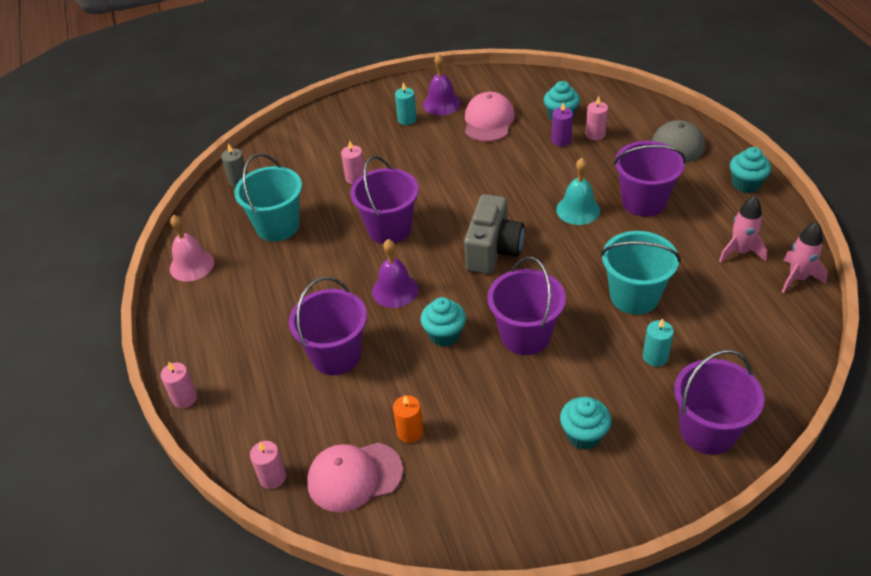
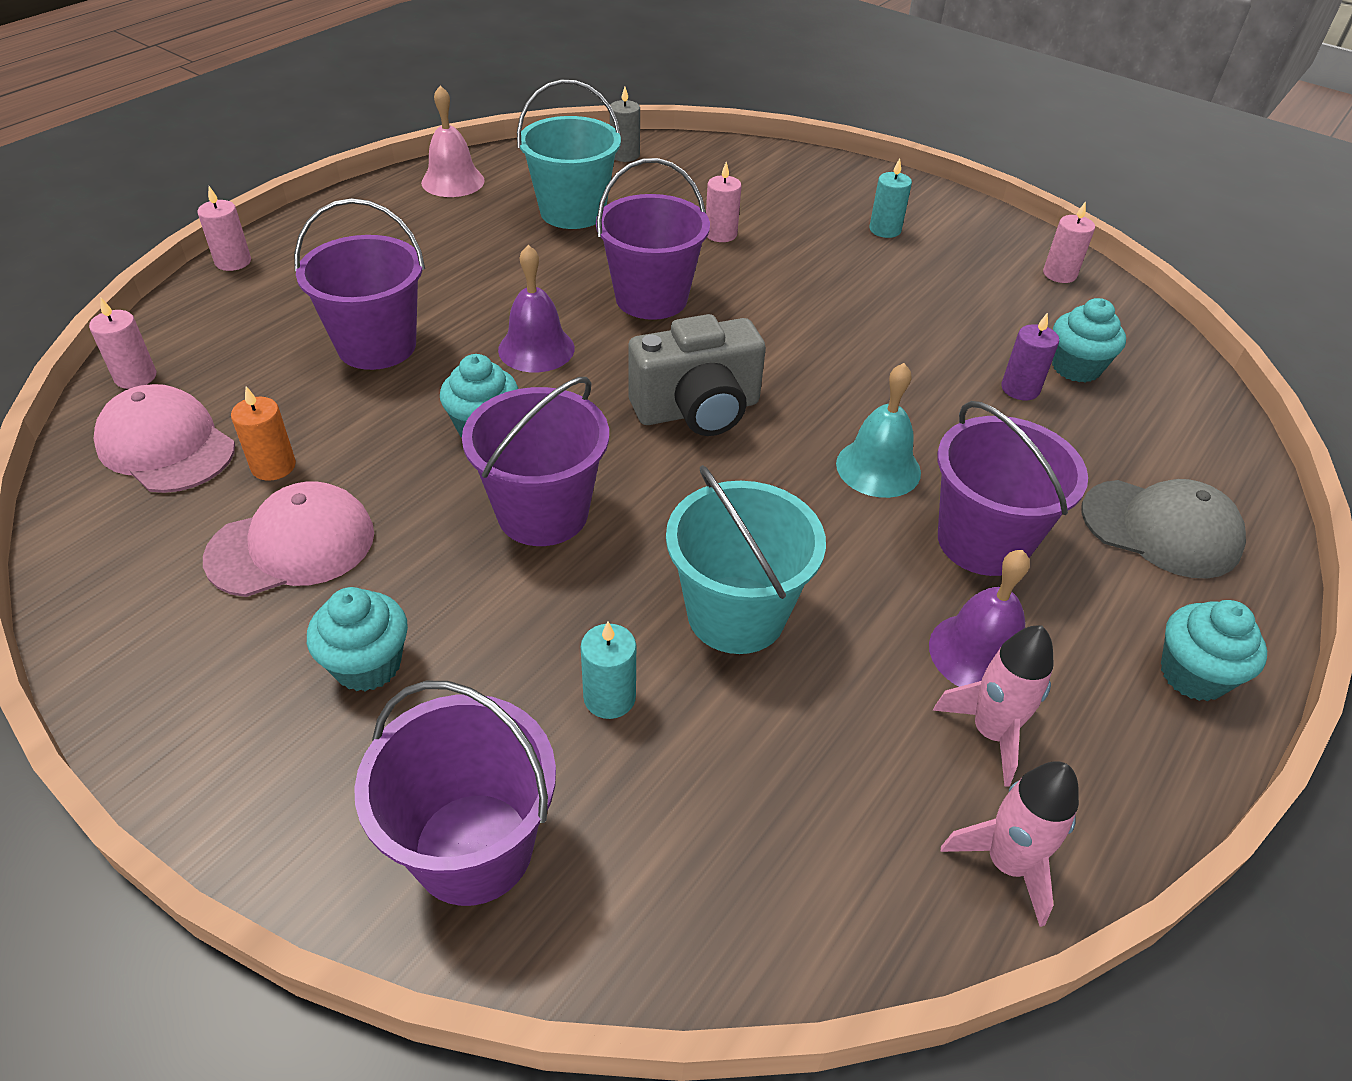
camera: 50 degrees right, 0 degrees up
purple bell [423,54,461,115] -> purple bell moved to [929,550,1030,687]
pink cap [465,92,515,142] -> pink cap moved to [203,481,374,597]
pink candle [585,96,608,140] -> pink candle moved to [1043,201,1095,283]

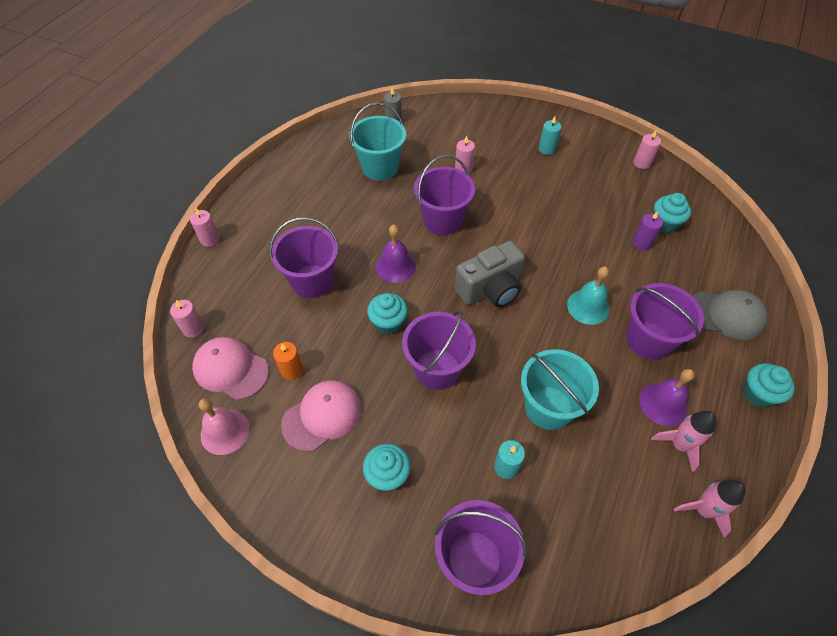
camera: 10 degrees left, 10 degrees up
pink bell [421,85,485,197] -> pink bell moved to [199,398,250,455]

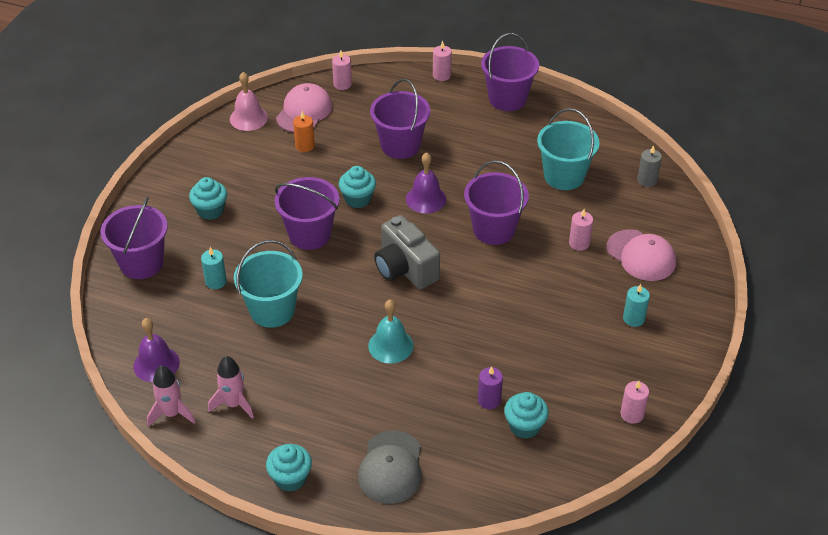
camera: 85 degrees right, 10 degrees down
pink cap [281,380,361,452] -> pink cap moved to [606,229,676,281]
purple bucket [626,283,704,360] -> purple bucket moved to [481,33,539,111]
purple bell [639,369,695,426] -> purple bell moved to [134,318,180,382]

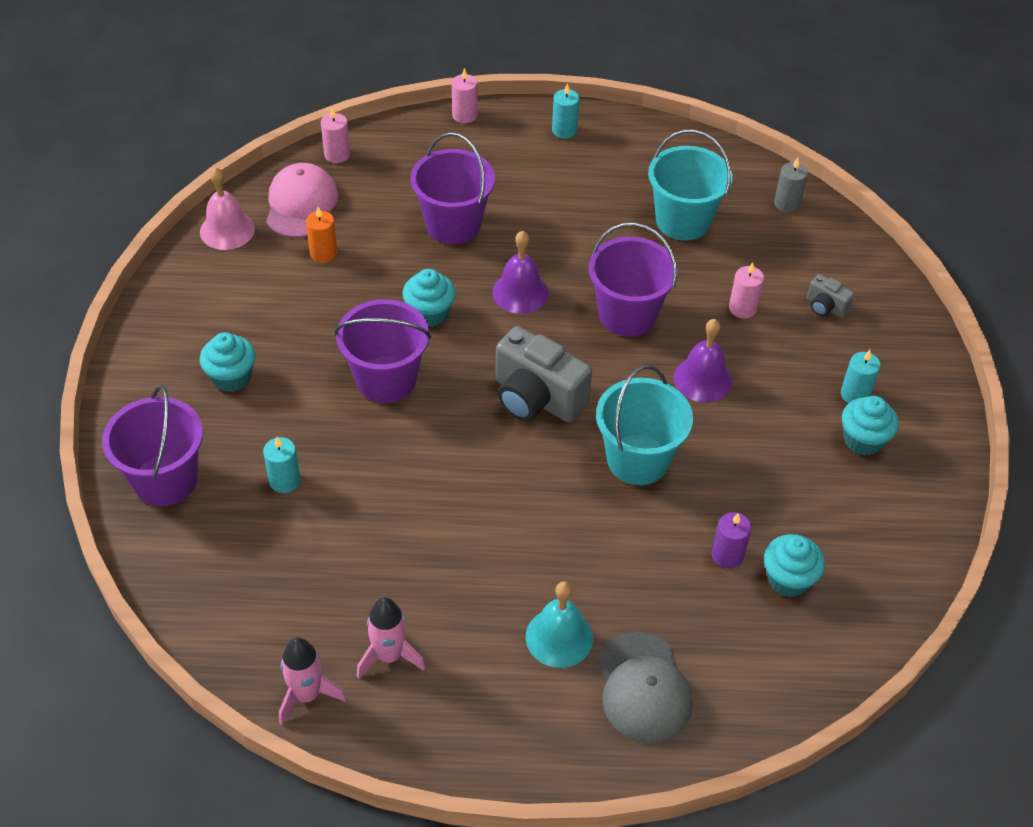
camera: 20 degrees left, 5 degrees up
purple bell [134,318,180,382] -> purple bell moved to [673,319,732,402]
turquoise bucket [234,240,303,328] -> turquoise bucket moved to [596,365,693,485]
turquoise cupcake [266,444,312,492] -> turquoise cupcake moved to [842,396,899,456]
turquoise bell [368,300,414,364] -> turquoise bell moved to [526,581,593,668]
purple bucket [481,33,539,111] -> turquoise candle [552,83,580,139]
pink cap [606,229,676,281] -> grey camera [807,274,854,318]
pink candle [620,381,649,424] -> none

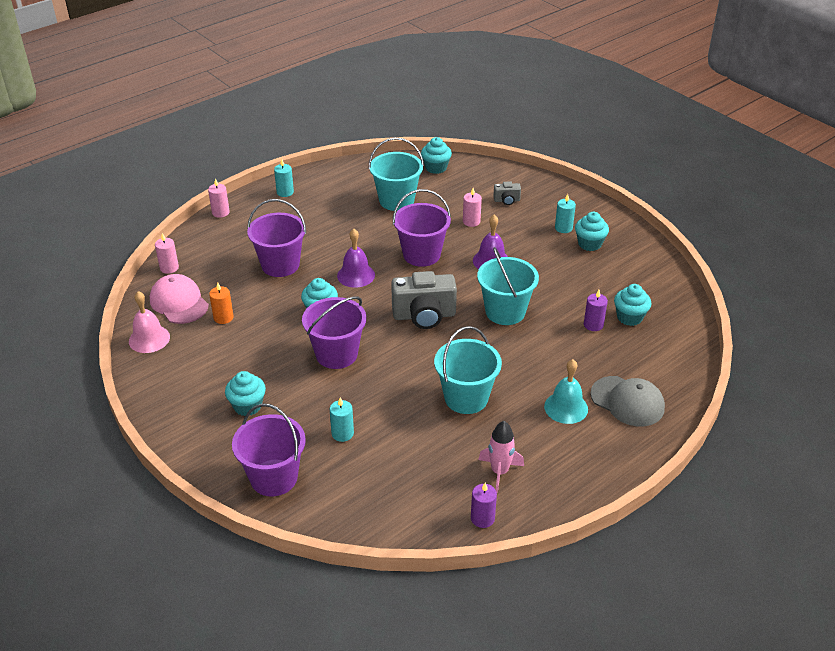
camera: 40 degrees left, 10 degrees down
pink rocket [279,638,346,725] -> purple candle [471,483,497,528]
grey candle [774,158,808,213] -> turquoise cupcake [421,137,452,174]
none -> turquoise bucket [434,326,502,414]

